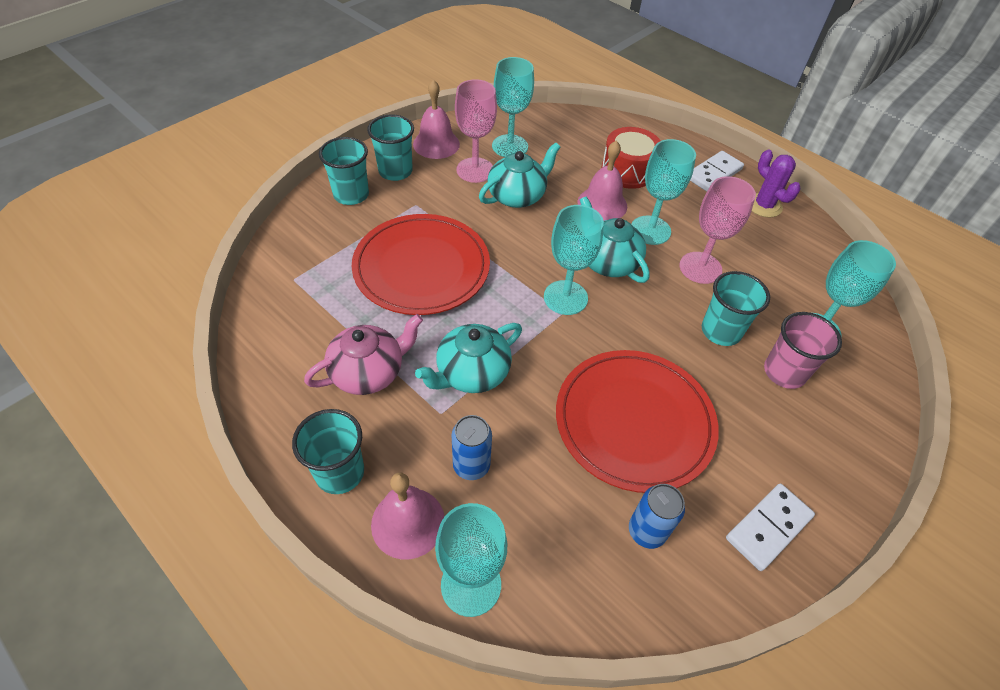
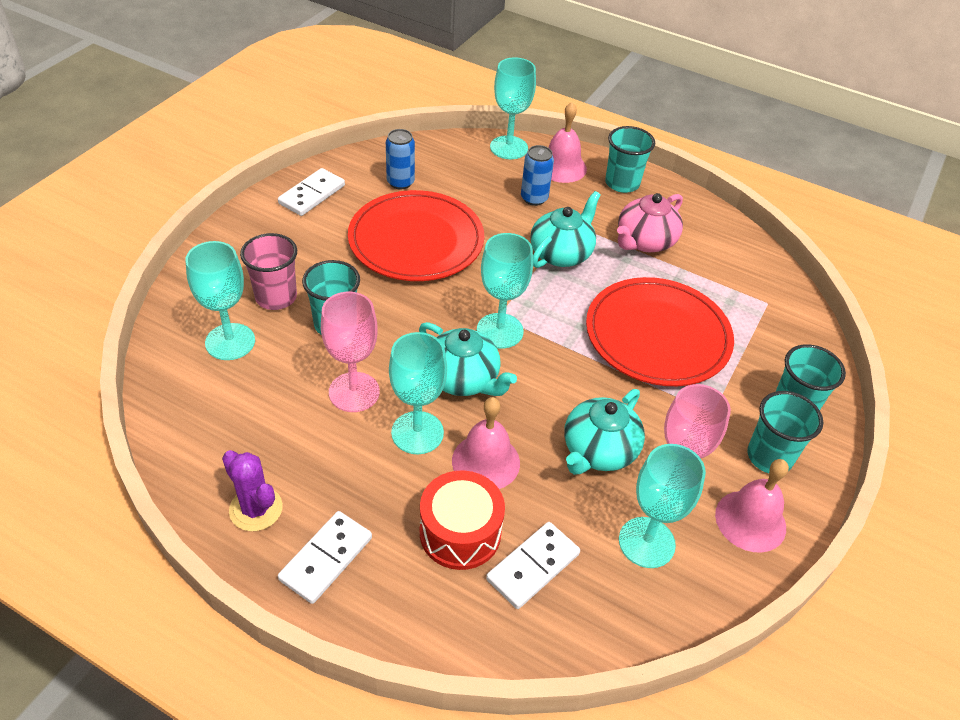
camera: 165 degrees right, 5 degrees down
none -> white domino [486,522,580,609]

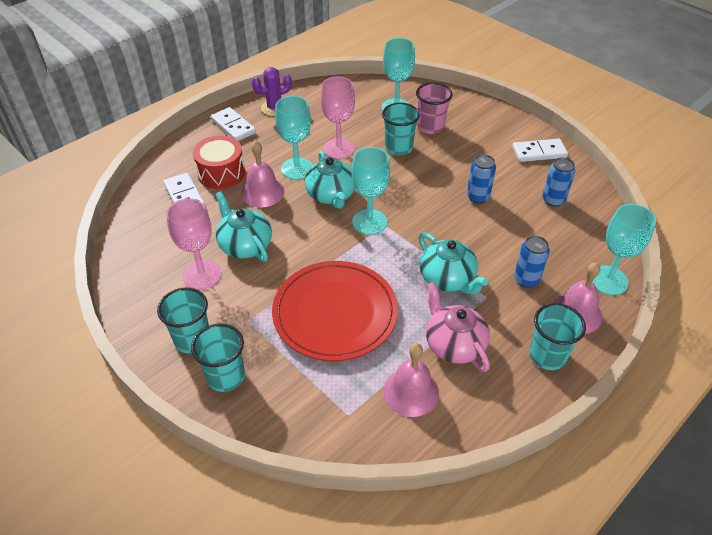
camera: 110 degrees right, 0 degrees up
white domino [278,168,345,216] -> white domino turned 60 degrees counterclockwise [512,139,568,162]
red plate [348,190,484,281] -> blue can [467,154,496,203]
turquoise teapot [419,322,517,396] -> turquoise teapot turned 75 degrees counterclockwise [305,151,355,209]
turquoise goblet [619,444,706,568] -> none
pink bell [715,459,789,553] -> pink bell moved to [383,343,439,417]

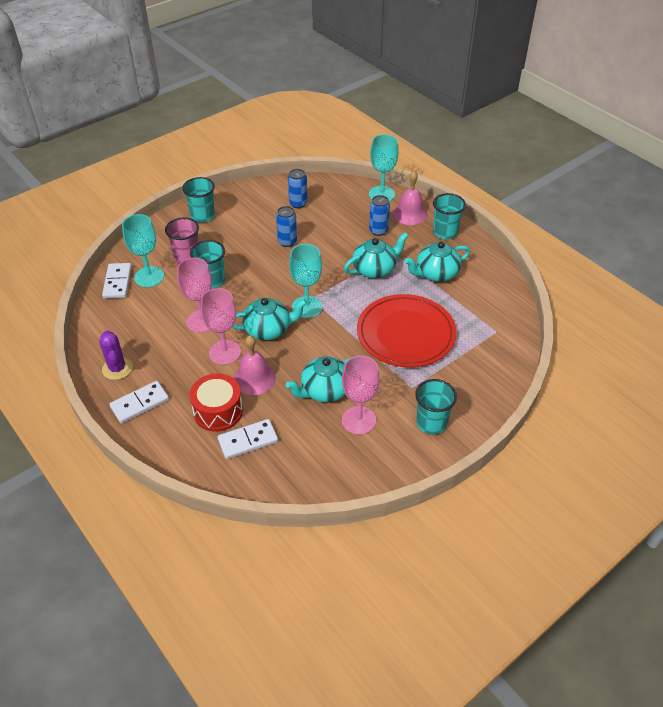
camera: 85 degrees left, 0 degrees up
turquoise cup [191,324,245,392] -> turquoise cup moved to [182,177,215,222]
turquoise goblet [275,96,313,180] -> pink goblet [201,288,241,365]
pink bell [383,343,439,417] -> none
pink teapot [426,282,490,372] -> turquoise teapot [405,242,470,282]
white domino [512,139,568,162] -> white domino moved to [102,263,132,299]

